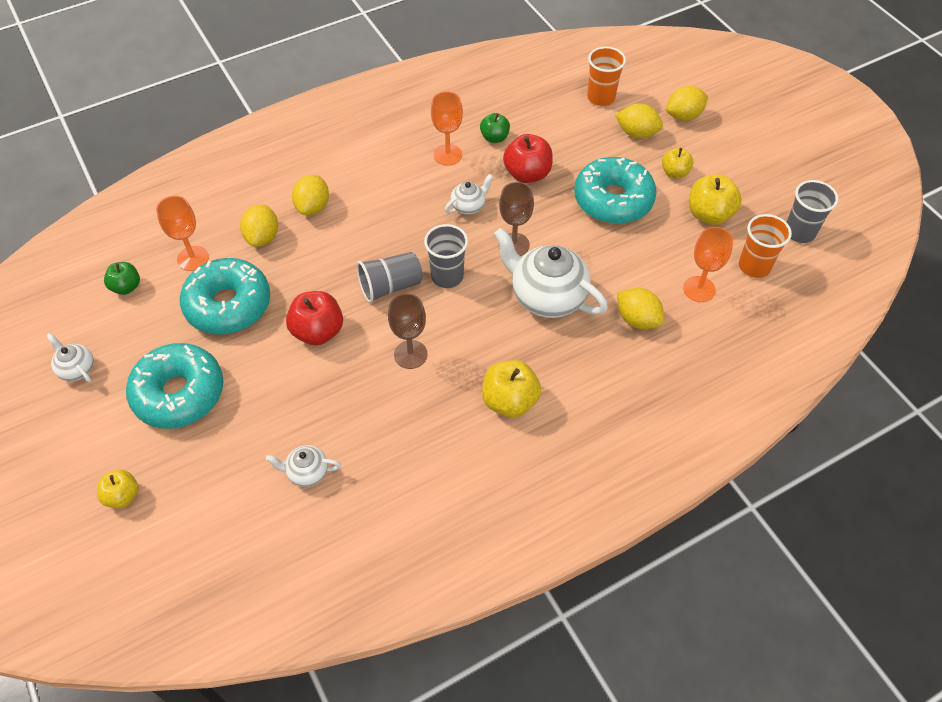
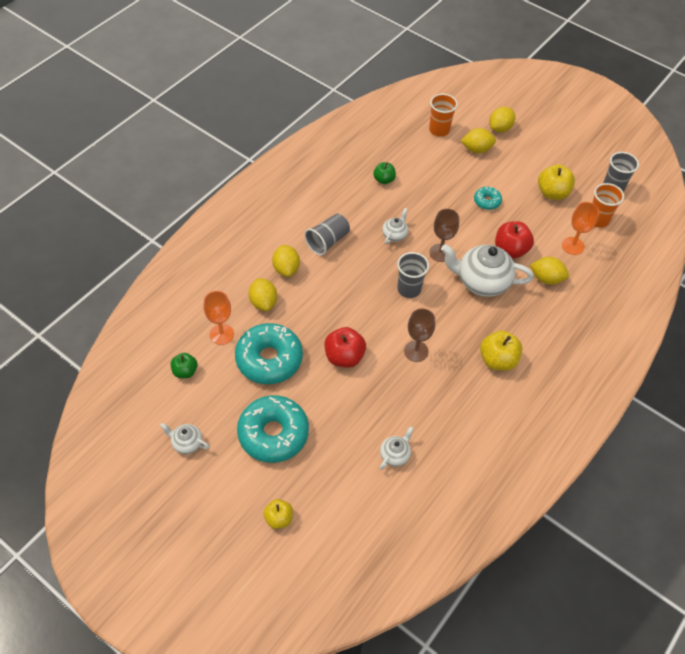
camera: 25 degrees left, 0 degrees up
white teapot [266,445,341,487] -> white teapot turned 150 degrees clockwise [380,426,414,470]
grey cup [357,252,423,303] -> grey cup moved to [304,214,350,255]
orange goblet [431,91,463,166] -> none
red apple [503,134,553,183] -> red apple moved to [495,221,534,258]
turquoise donut [574,157,657,224] -> turquoise donut [474,187,502,210], size x0.48
yellow apple [662,148,693,178] -> none

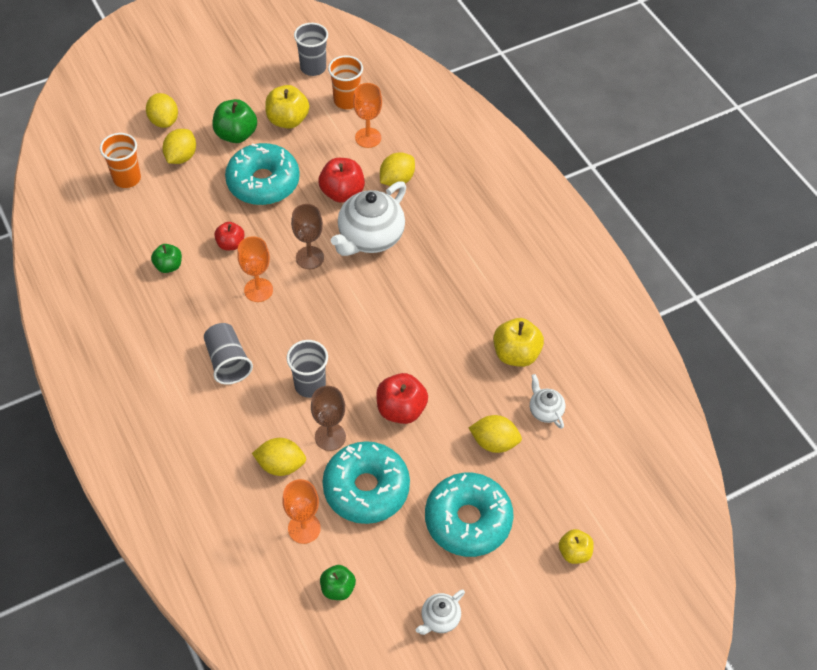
camera: 65 degrees left, 0 degrees up
yellow lemon [272,245,300,277] -> yellow lemon moved to [469,415,522,453]
white teapot [382,208,408,244] -> orange goblet [237,236,273,302]
grey cup [397,252,429,298] -> grey cup moved to [287,340,328,398]
brown goblet [404,308,435,362] -> brown goblet moved to [311,386,346,451]
turquoise donut [474,187,502,210] -> turquoise donut [225,143,300,205], size x2.09
yellow apple [480,330,523,371] -> yellow apple moved to [493,318,544,367]
none -> green apple [213,99,257,143]
none -> red apple [214,222,245,250]

